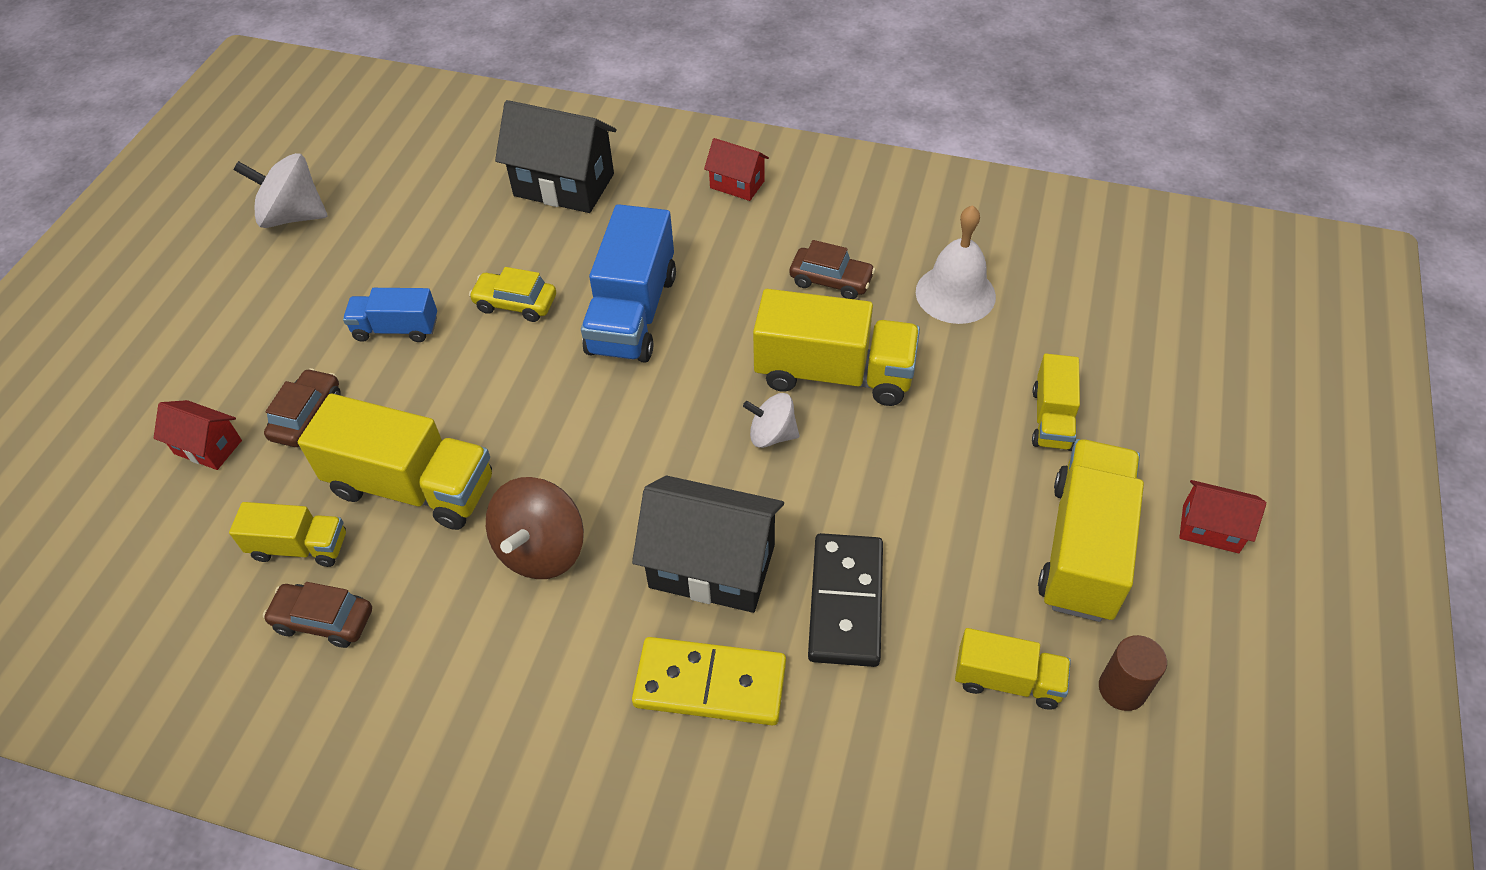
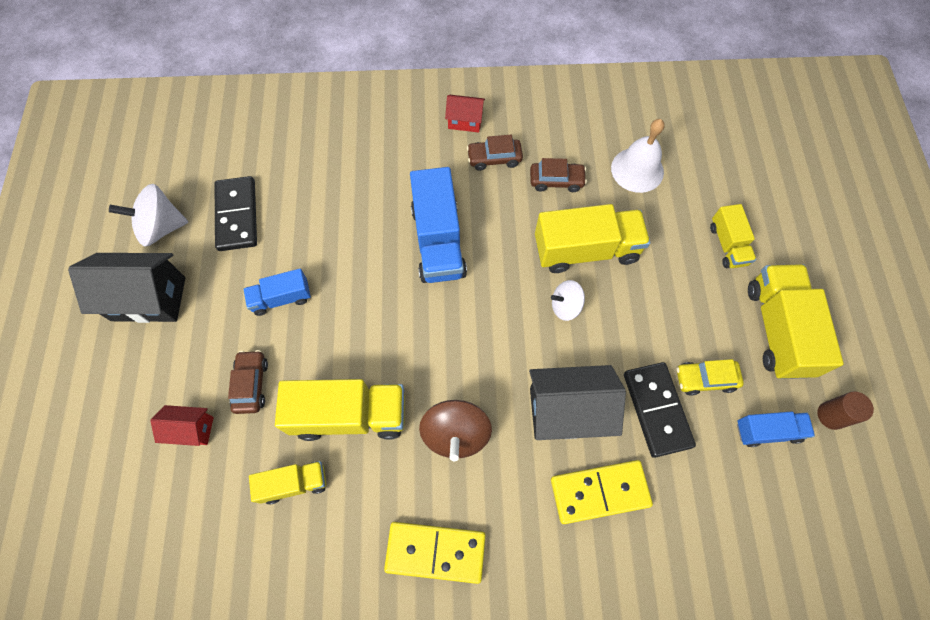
camera: 20 degrees left, 15 degrees up
brown car [263,582,372,648] -> brown car moved to [467,135,523,171]
yellow car [469,267,556,322] -> yellow car moved to [677,359,744,396]
black house [495,100,616,213] -> black house moved to [68,253,185,323]
yellow truck [955,628,1071,710] -> blue truck [737,411,815,447]
red house [1179,480,1266,553] -> none
none -> black domino [215,176,257,251]
none -> yellow domino [384,522,486,584]

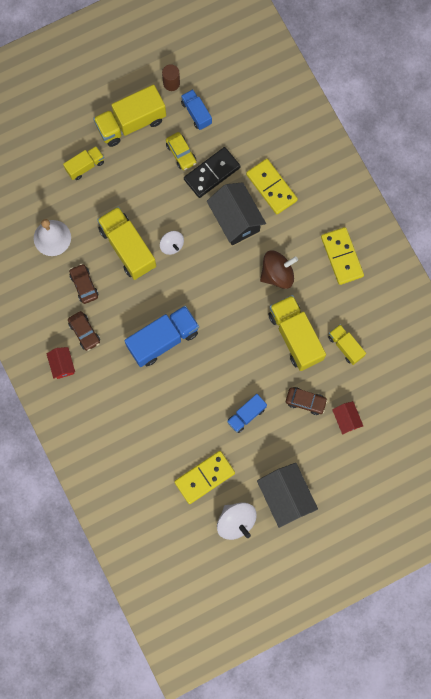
camera: 115 degrees left, 10 degrees up
black domino [215,176,257,251] -> yellow domino [174,451,235,504]
brown car [228,350,268,414] -> brown car turned 135 degrees counterclockwise [286,387,328,415]
blue truck [243,269,311,316] -> blue truck turned 90 degrees clockwise [227,394,267,433]

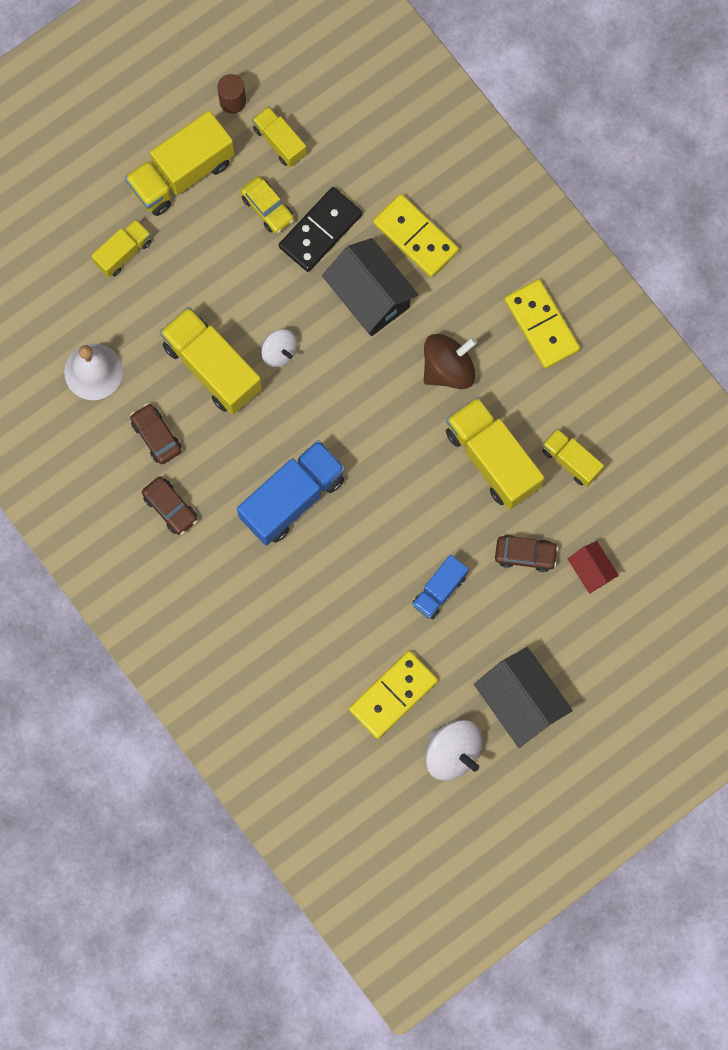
camera: 10 degrees left, 0 degrees up
red house [47,347,75,379] -> none
blue truck [181,89,212,130] -> yellow truck [252,106,307,167]

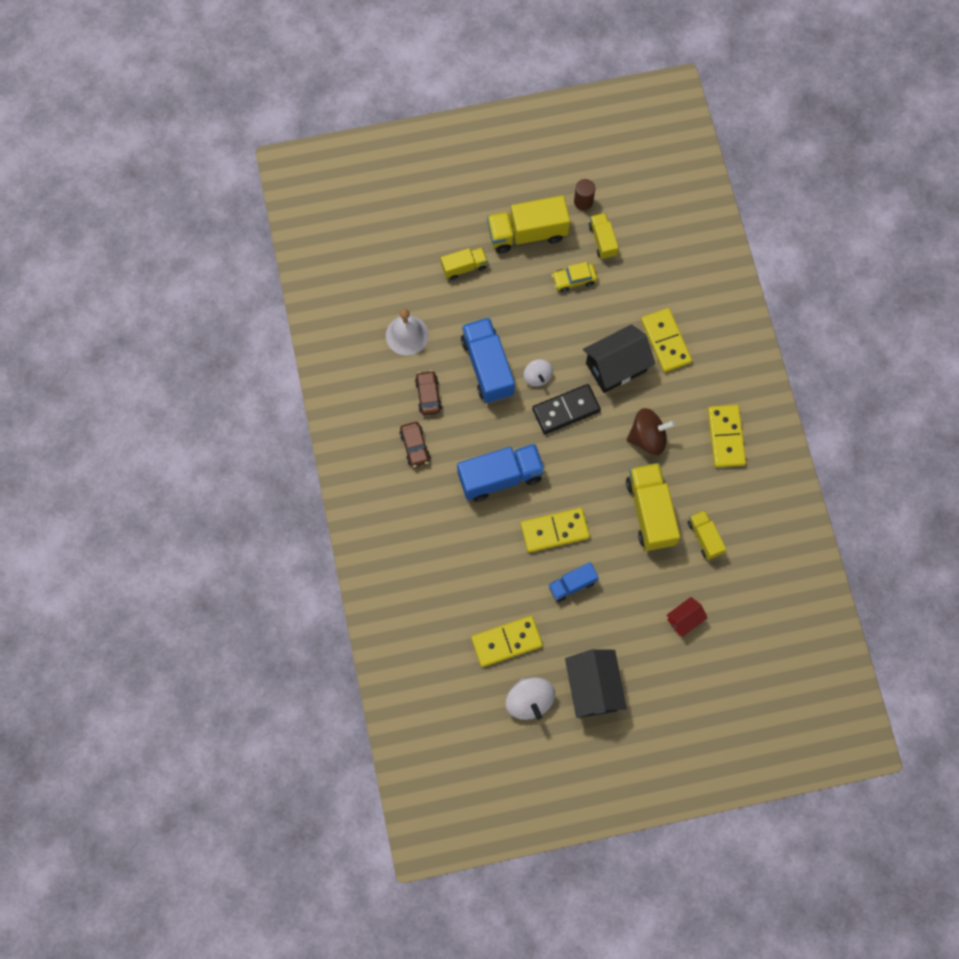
camera: 25 degrees right, 5 degrees down
yellow truck [160,307,262,415] -> blue truck [461,317,515,403]
yellow car [241,176,294,233] -> yellow car turned 90 degrees clockwise [552,262,598,292]
black domino [279,187,362,272] -> black domino moved to [532,384,601,434]
black house [322,238,419,336] -> black house turned 75 degrees clockwise [583,325,655,393]
brown car [495,535,558,572] -> none
red house [568,541,619,594] -> red house turned 60 degrees clockwise [666,597,707,636]
none -> yellow domino [521,508,590,552]

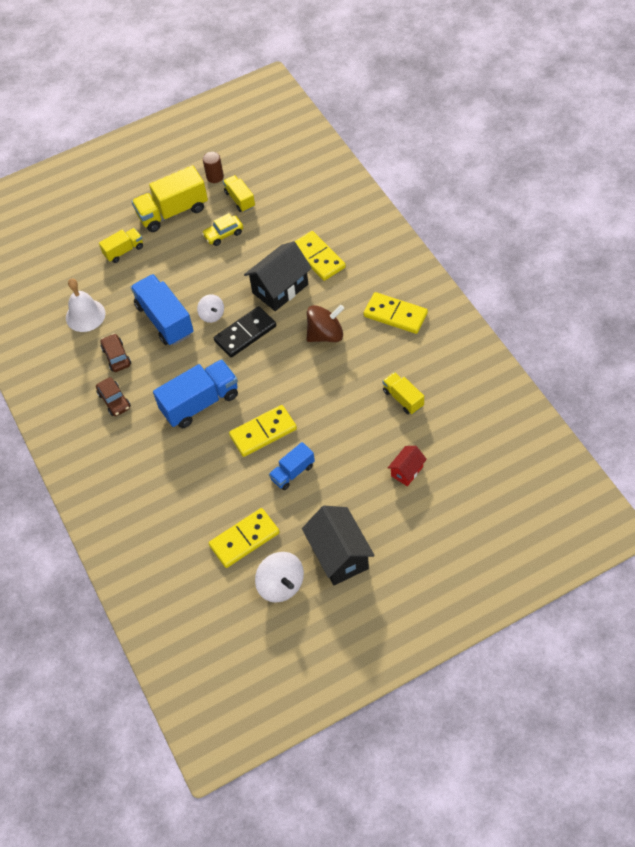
camera: 10 degrees left, 15 degrees down
yellow truck [626,463,680,551] -> none
yellow domino [708,405,746,468] -> yellow domino turned 45 degrees counterclockwise [363,292,428,334]

